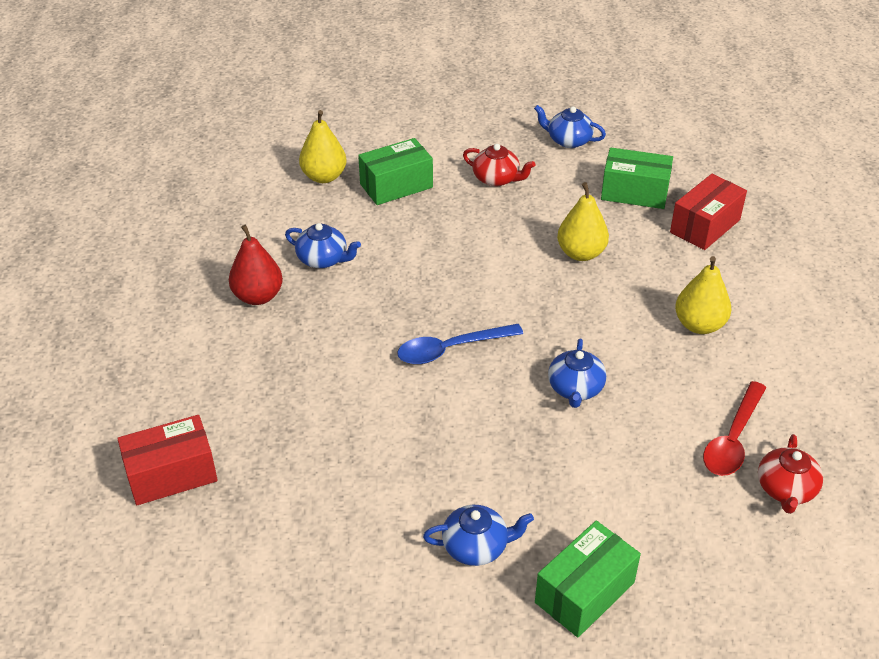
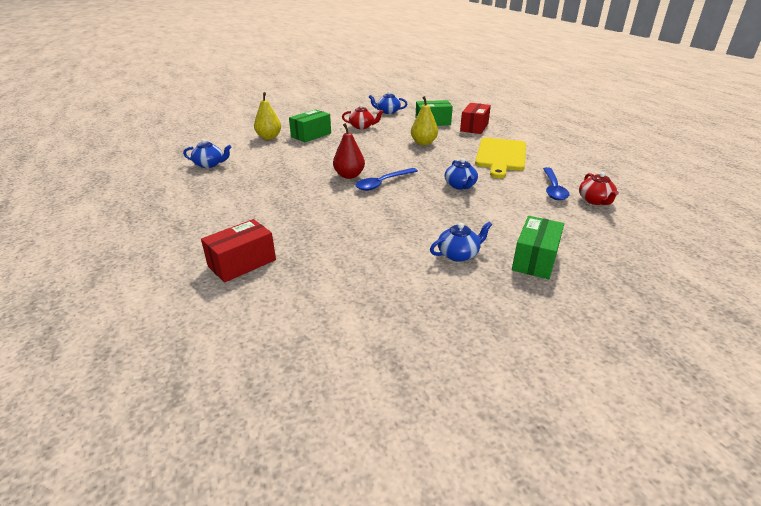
camera: 20 degrees left, 10 degrees down
red pear [229,225,283,305] -> red pear moved to [333,123,365,179]
blue teapot [285,223,361,268] -> blue teapot moved to [183,139,231,168]
yellow pear [675,256,731,334] -> yellow cutting board [475,138,526,178]
red spoon [703,381,766,476] -> blue spoon [543,167,569,200]

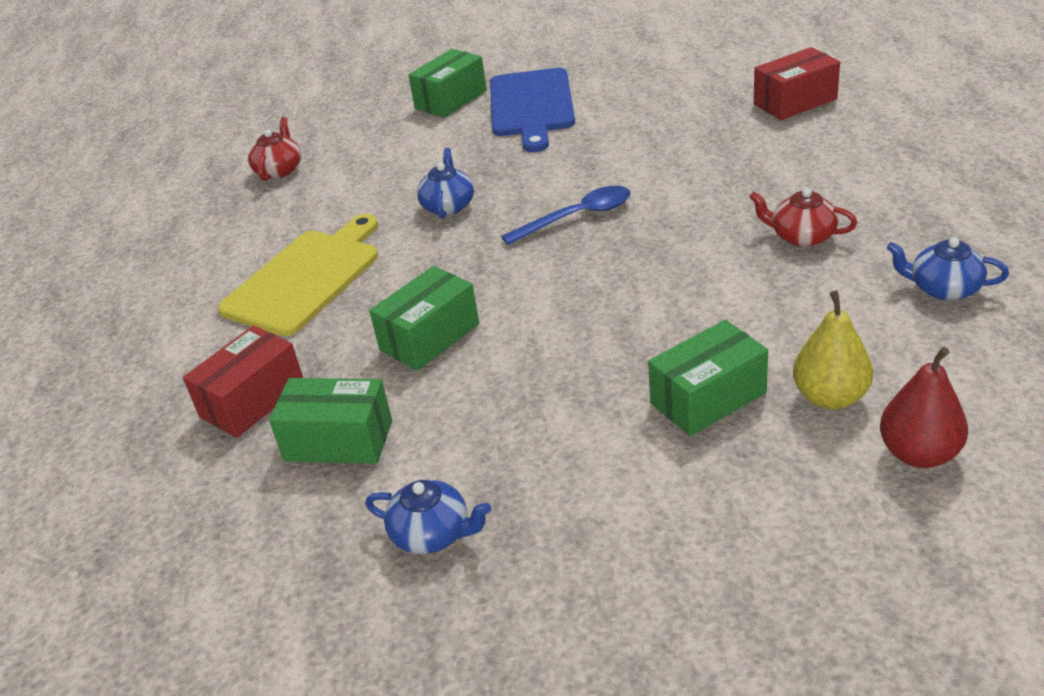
camera: 160 degrees left, 5 degrees up
red pear [333,123,365,179] -> red pear moved to [880,347,968,468]
red teapot [342,105,383,129] -> red teapot moved to [750,188,857,247]
yellow pear [411,96,438,145] -> green box [369,266,479,371]
blue teapot [430,221,492,262] -> blue cutting board [490,68,575,152]
blue spoon [543,167,569,200] -> none

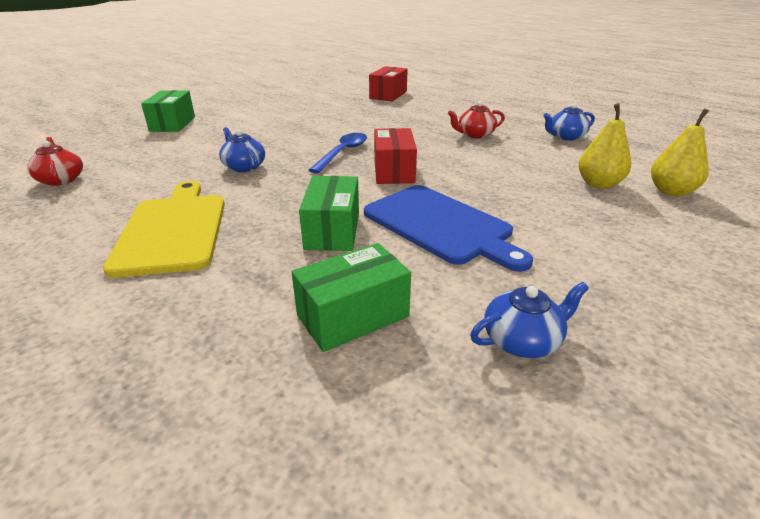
camera: 45 degrees left, 5 degrees down
red box [183,326,303,438] -> red box moved to [374,128,417,184]
blue cutting board [490,68,575,152] -> blue cutting board moved to [364,185,533,272]
green box [648,320,768,436] -> none
red pear [880,347,968,468] -> yellow pear [651,109,709,196]

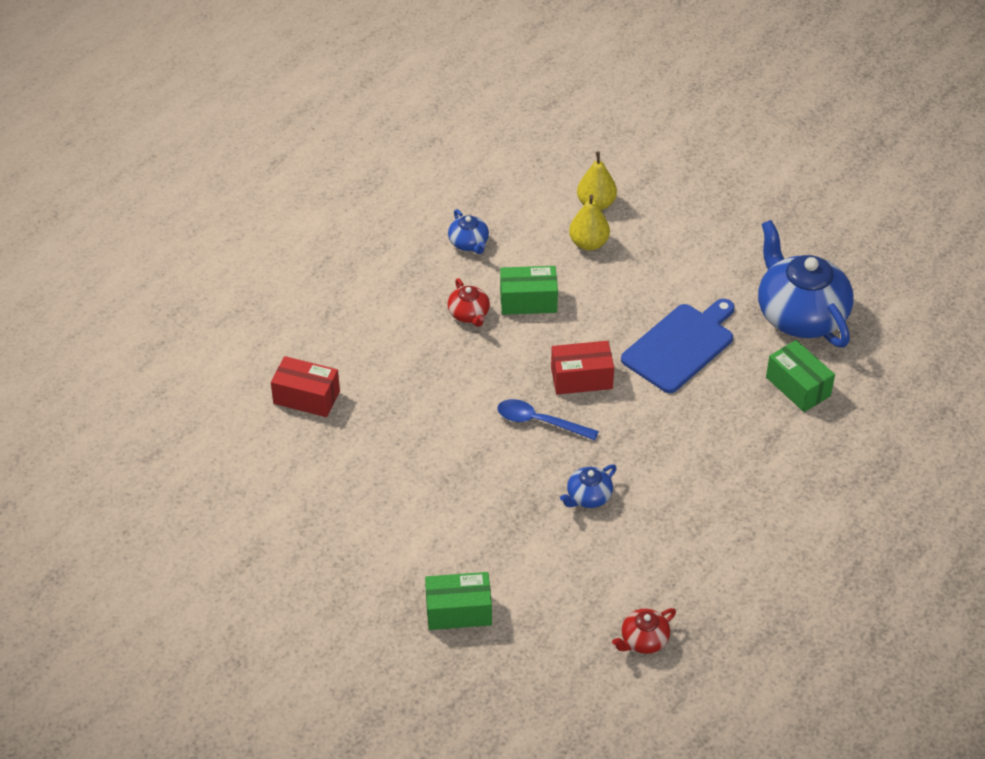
camera: 95 degrees left, 15 degrees up
yellow cutting board [103,181,225,278] -> none
green box [299,176,359,251] -> green box moved to [500,266,558,315]
blue teapot [470,282,589,358] -> blue teapot [758,220,854,348], size x2.22

